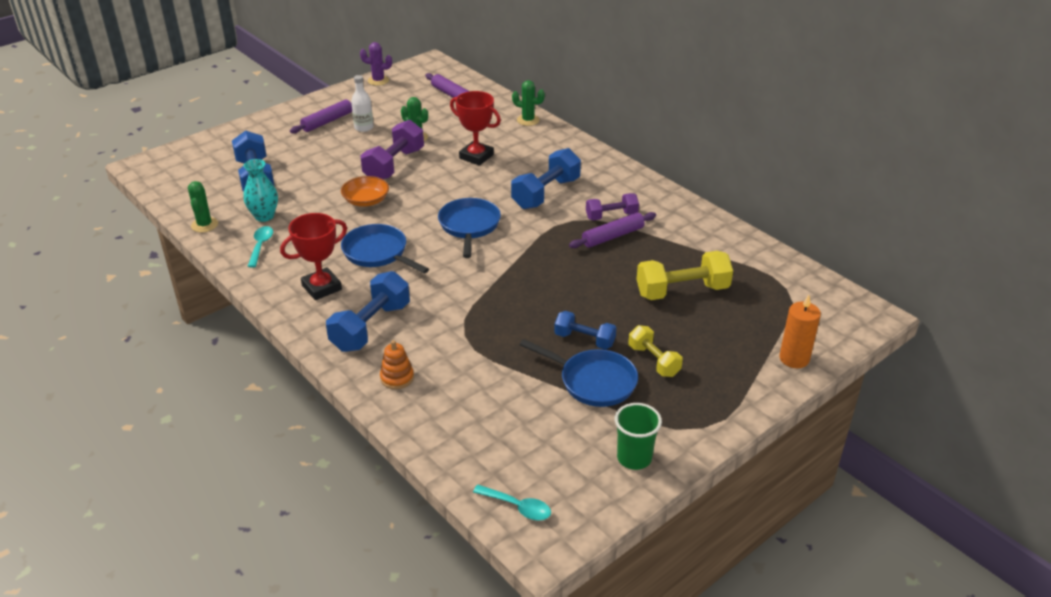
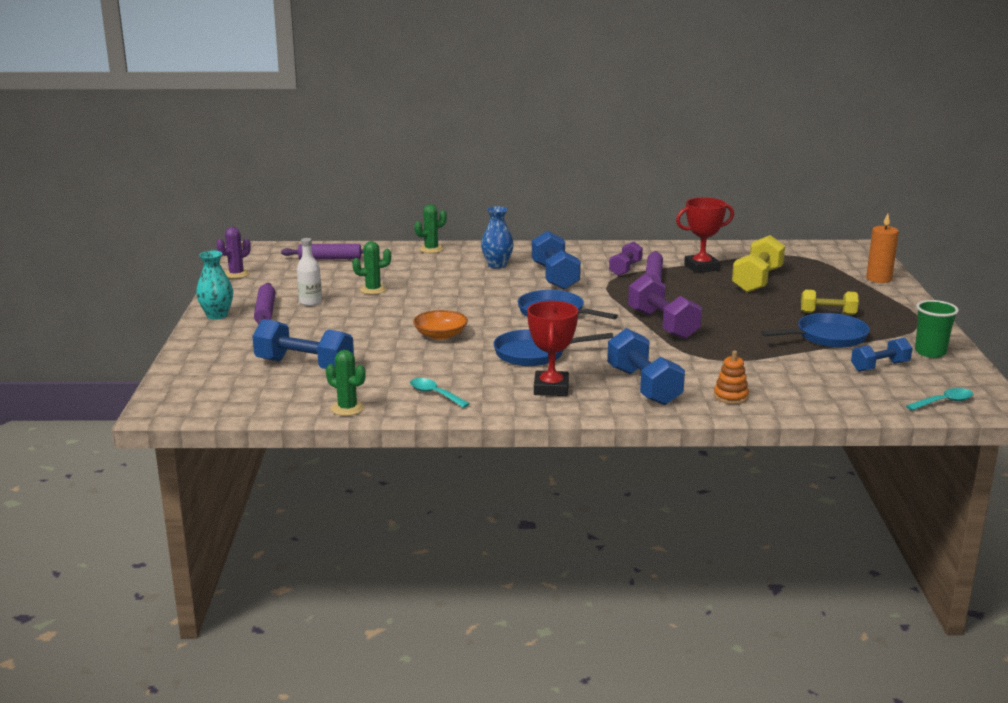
camera: 50 degrees left, 15 degrees down
turquoise vase [243,159,278,222] -> turquoise vase moved to [196,251,233,320]
purple dumbbell [360,120,424,180] -> purple dumbbell moved to [628,274,702,339]
red trophy [450,91,501,166] -> red trophy moved to [676,197,734,273]
blue dumbbell [554,311,616,350] -> blue dumbbell moved to [851,337,912,372]
none -> blue vase [481,206,514,269]

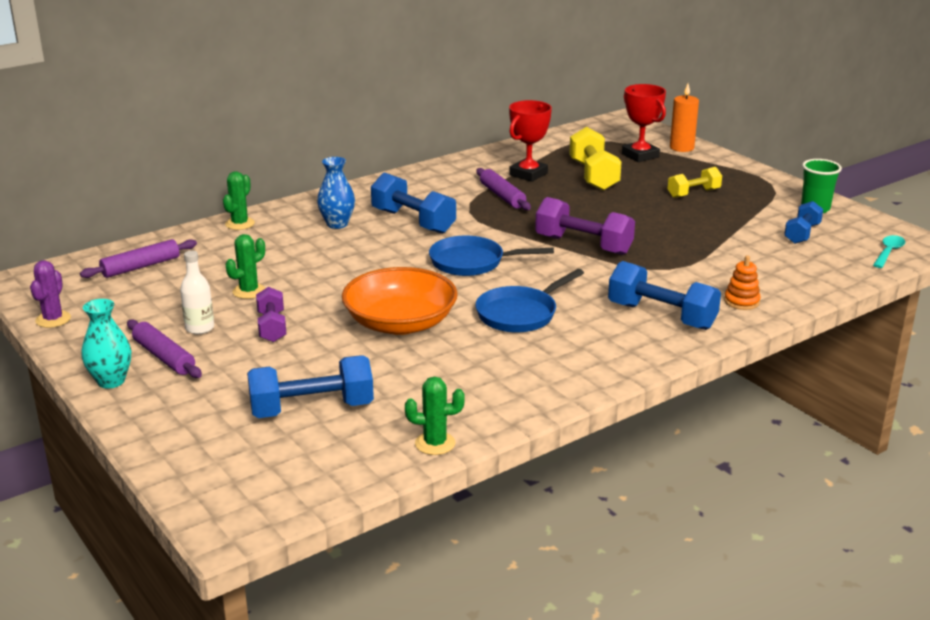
camera: 35 degrees left, 5 degrees up
turquoise spoon [410,378,470,408] -> none
orange bowl [413,310,468,340] -> orange bowl [342,267,458,335], size x1.79
red trophy [527,301,578,396] -> red trophy moved to [622,84,666,162]
purple dumbbell [609,241,643,276] -> purple dumbbell moved to [256,287,286,342]
blue pan [761,313,870,348] -> none

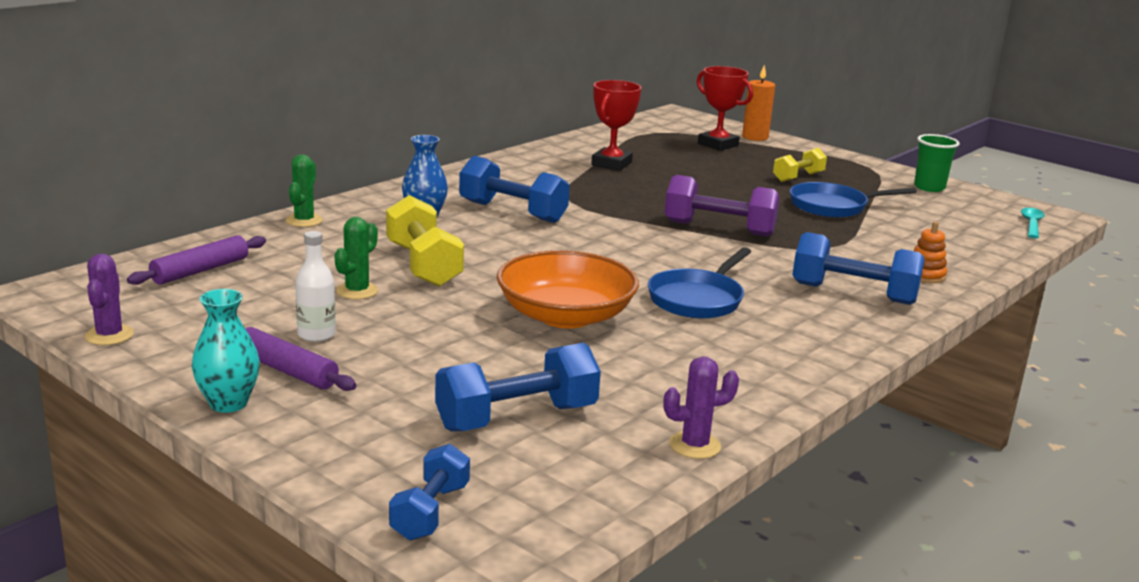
camera: 15 degrees left, 5 degrees down
purple dumbbell [256,287,286,342] -> none
green cactus [405,377,465,455] -> purple cactus [663,356,739,459]
blue pan [429,236,554,276] -> blue pan moved to [790,182,917,218]
purple rolling pin [476,168,531,210] -> none
yellow dumbbell [569,127,622,191] -> yellow dumbbell moved to [386,195,464,287]
blue dumbbell [784,201,823,244] -> blue dumbbell moved to [389,444,470,541]

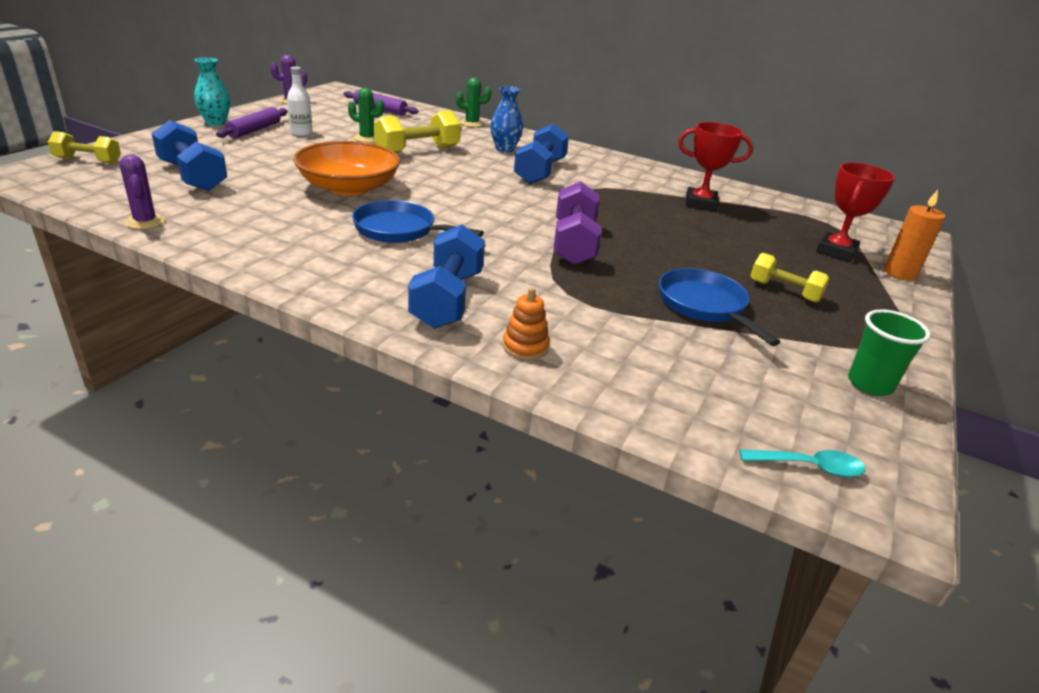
camera: 75 degrees right, 10 degrees up
blue dumbbell [389,444,470,541] -> yellow dumbbell [48,131,121,164]

